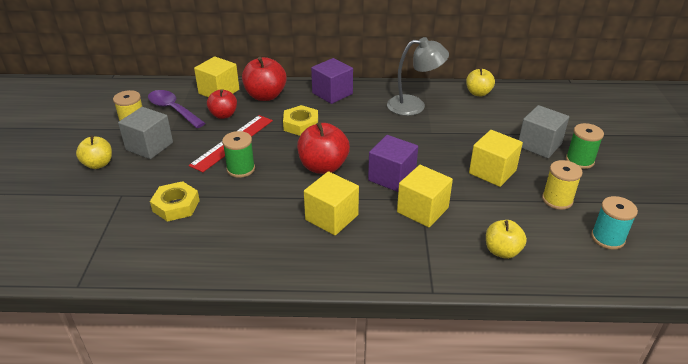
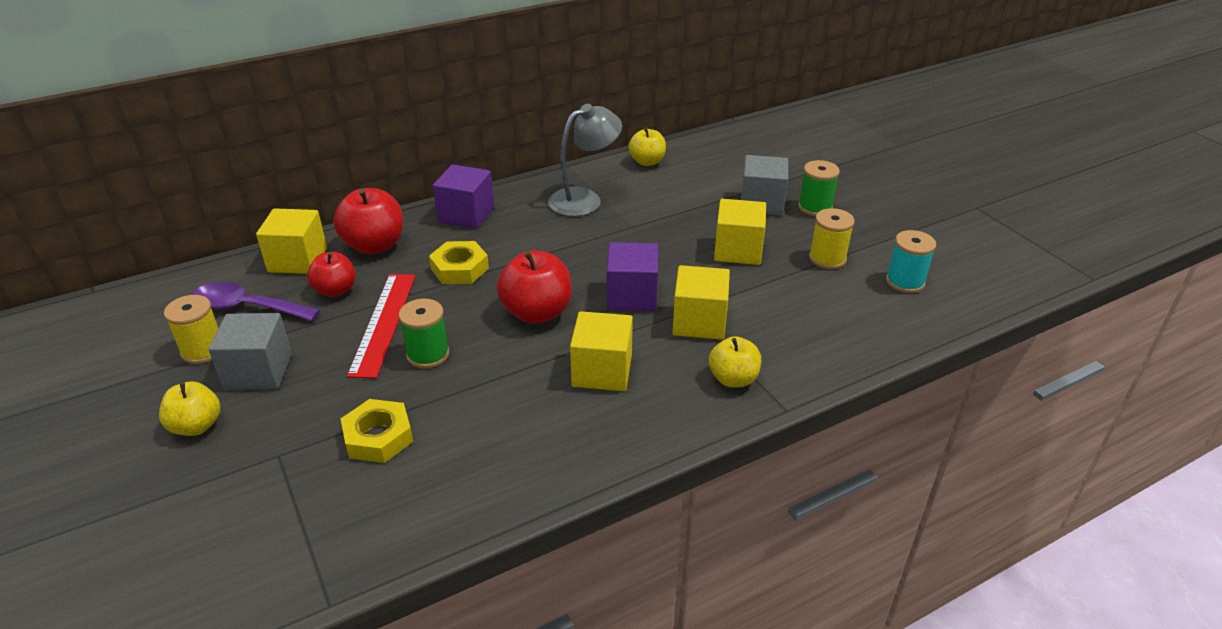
camera: 30 degrees left, 0 degrees up
yellow apple [486,220,527,259] -> yellow apple moved to [709,336,761,387]

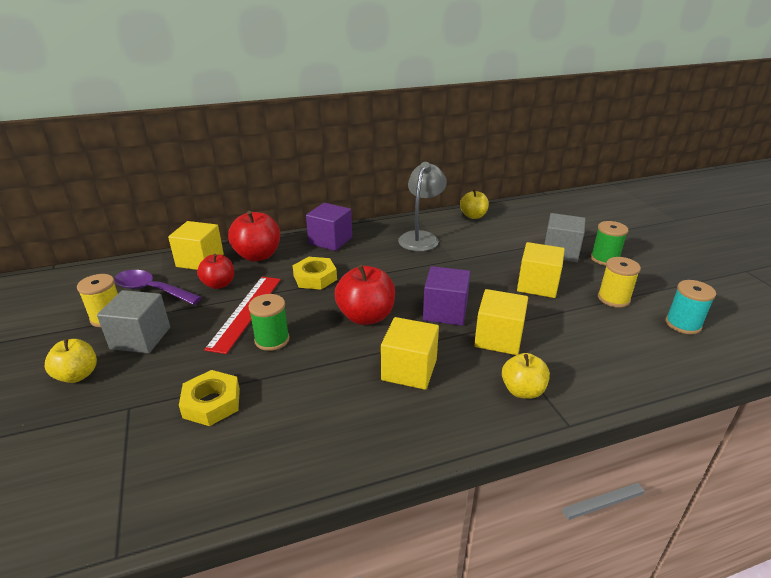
camera: 10 degrees right, 5 degrees down
grey lamp [548,104,622,216] -> grey lamp turned 45 degrees counterclockwise [398,162,447,251]

